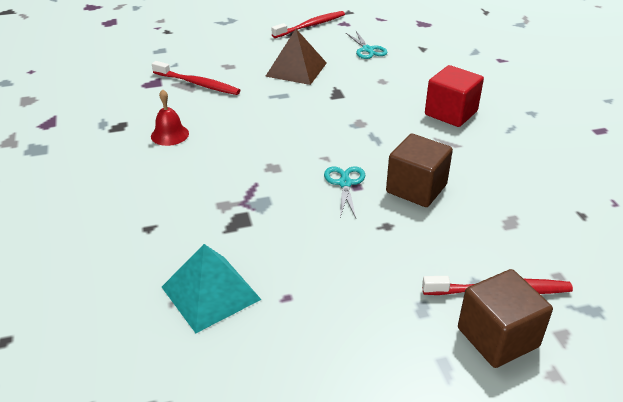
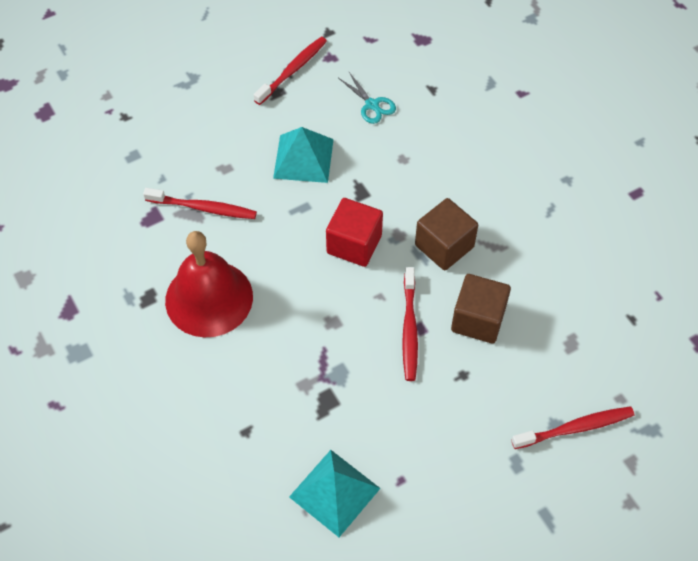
camera: 15 degrees left, 20 degrees up
red bell [151,89,189,146] -> red bell [165,231,253,338], size x2.17
brown pyramid [265,29,327,85] -> turquoise pyramid [273,127,334,183]
turquoise scissors [324,166,365,218] -> red toothbrush [402,267,418,381]
red cube [425,65,484,127] -> red cube moved to [326,198,383,267]
brown cube [458,269,553,368] -> brown cube moved to [415,198,478,270]

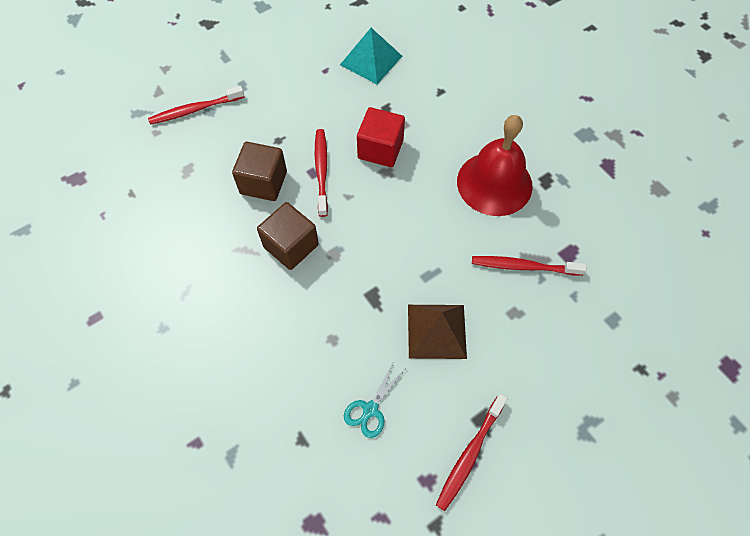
camera: 175 degrees right, 5 degrees up
turquoise pyramid [273,127,334,183] -> brown pyramid [408,305,467,359]
red cube [326,198,383,267] -> red cube moved to [357,107,405,167]
turquoise scissors [339,72,396,124] -> turquoise scissors turned 105 degrees counterclockwise [344,361,405,438]

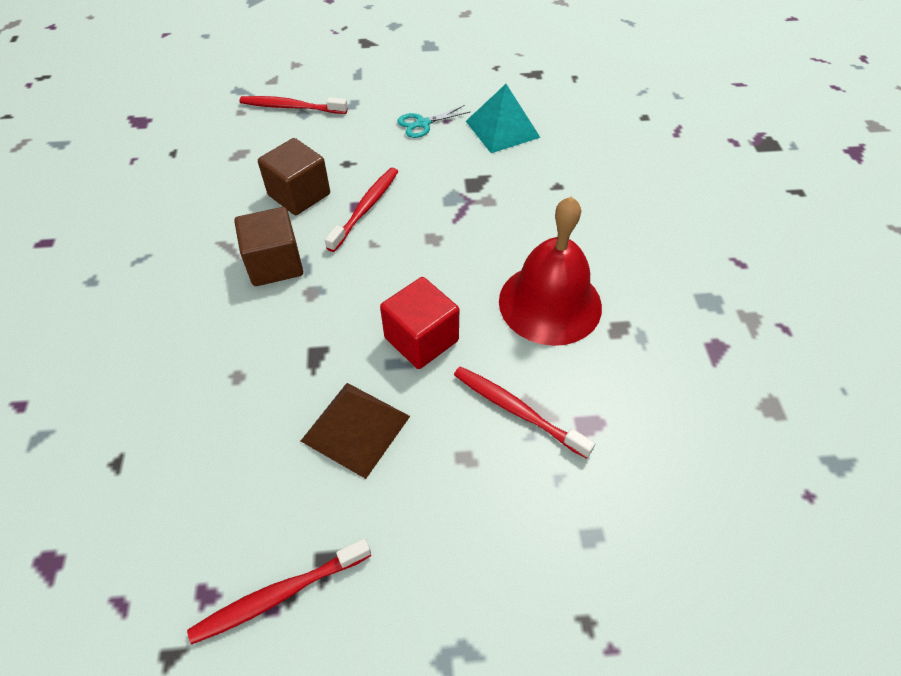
camera: 30 degrees right, 10 degrees down
turquoise scissors [344,361,405,438] -> turquoise scissors moved to [398,105,470,138]
red cube [357,107,405,167] -> red cube moved to [380,277,459,369]

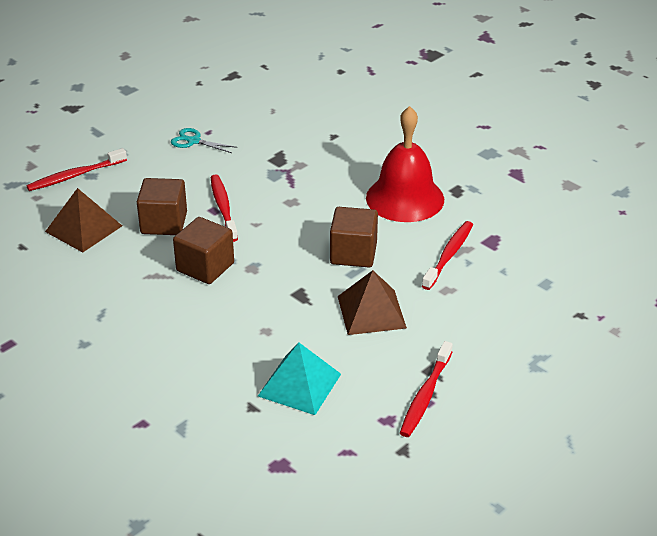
camera: 40 degrees left, 15 degrees down
red cube [380,277,459,369] -> brown cube [330,207,378,268]
turquoise scissors [398,105,470,138] -> turquoise scissors turned 90 degrees clockwise [171,128,237,153]
red toothbrush [454,366,595,459] -> red toothbrush turned 120 degrees clockwise [422,221,473,290]
turquoise pyramid [466,84,541,153] -> turquoise pyramid moved to [258,343,341,415]
none -> brown pyramid [45,188,122,252]

